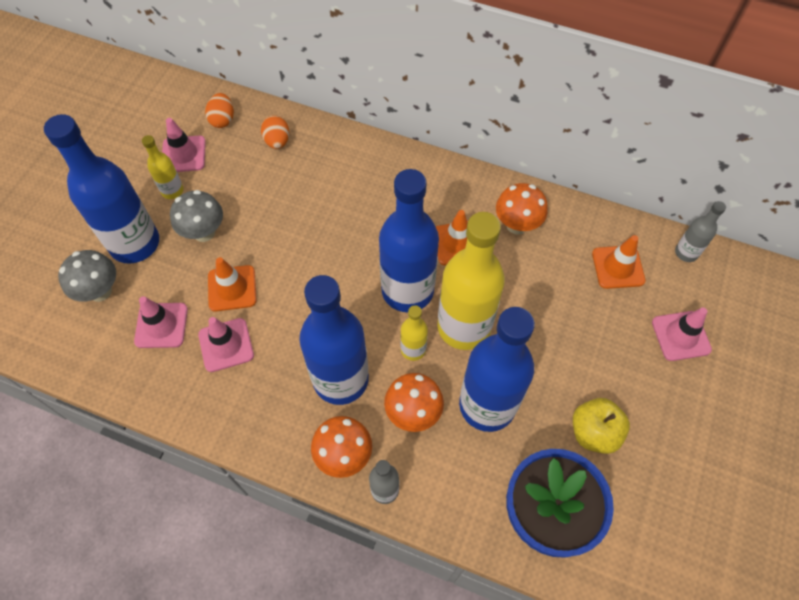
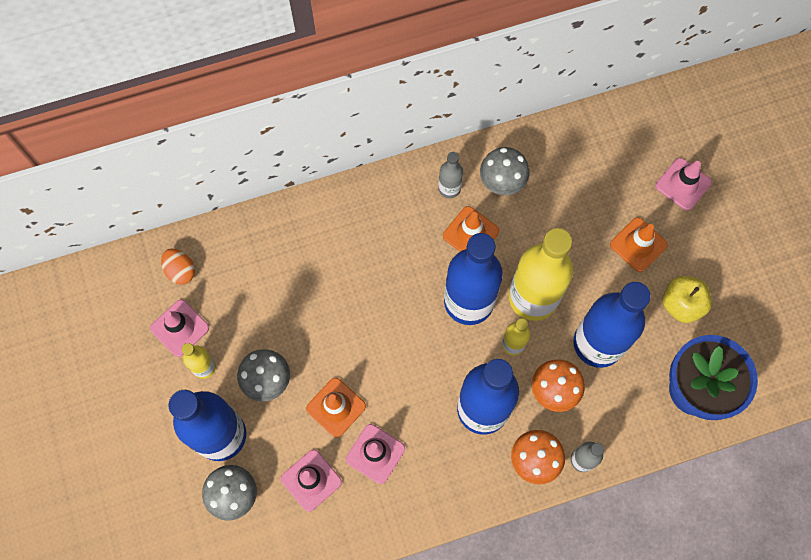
camera: 40 degrees left, 10 degrees up
orange egg [261,115,289,149] -> none
orange mushroom [496,183,548,235] -> grey mushroom [480,147,529,195]
orange traffic cone [592,235,646,289] -> orange traffic cone moved to [610,217,668,272]
grey bottle [675,201,726,262] -> grey bottle moved to [438,152,463,198]

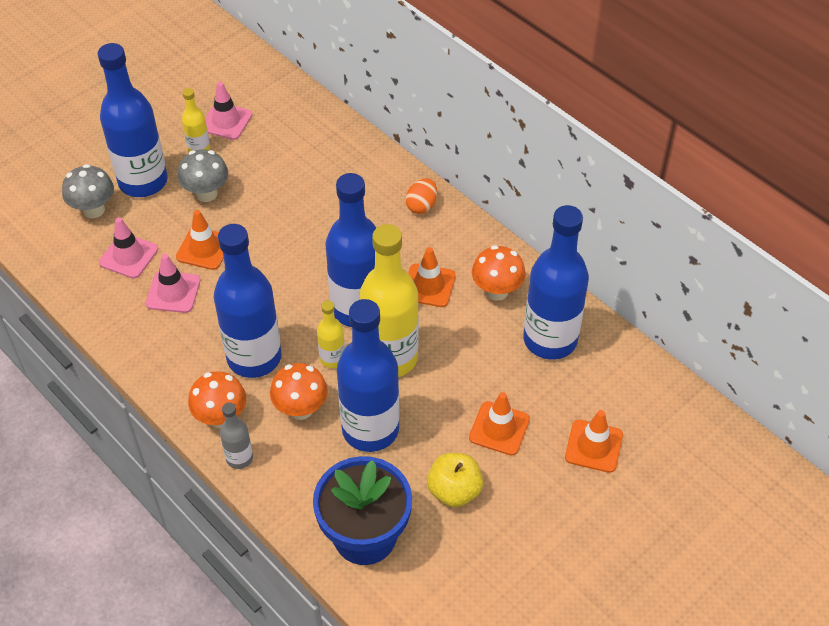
camera: 65 degrees right, 20 degrees down
orange egg [161,249,195,285] -> orange egg moved to [406,178,437,214]
grey bottle [438,152,463,198] -> none
grey mushroom [480,147,529,195] -> orange mushroom [472,245,525,301]
pink traffic cone [655,158,712,211] -> orange traffic cone [565,410,623,473]
none -> blue bottle [523,205,589,360]

